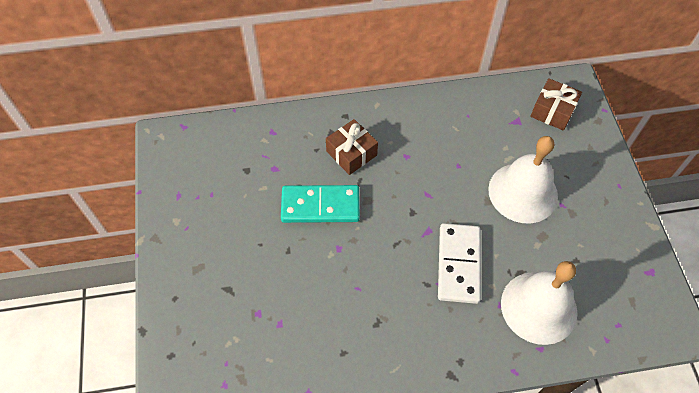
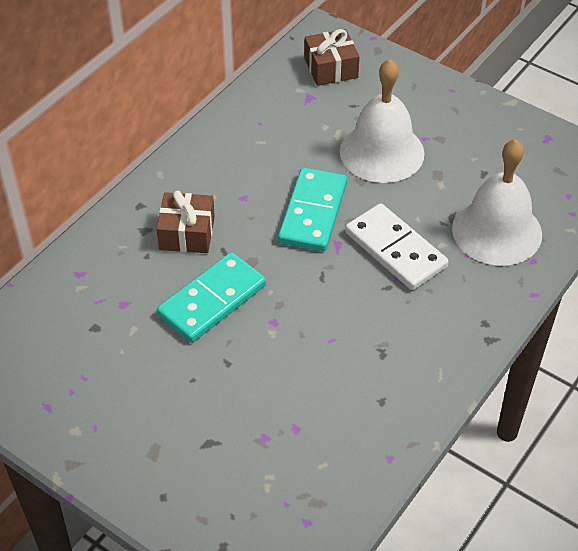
camera: 45 degrees left, 10 degrees down
none -> turquoise domino [278,168,347,252]

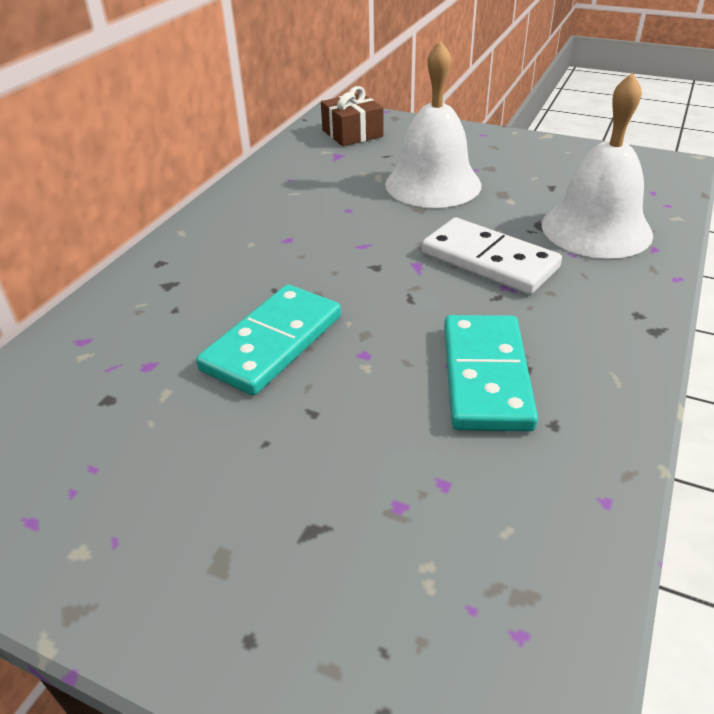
camera: 10 degrees left, 10 degrees down
brown gift [156,190,215,253] -> none
turquoise domino [278,168,347,252] -> turquoise domino moved to [444,315,538,431]

